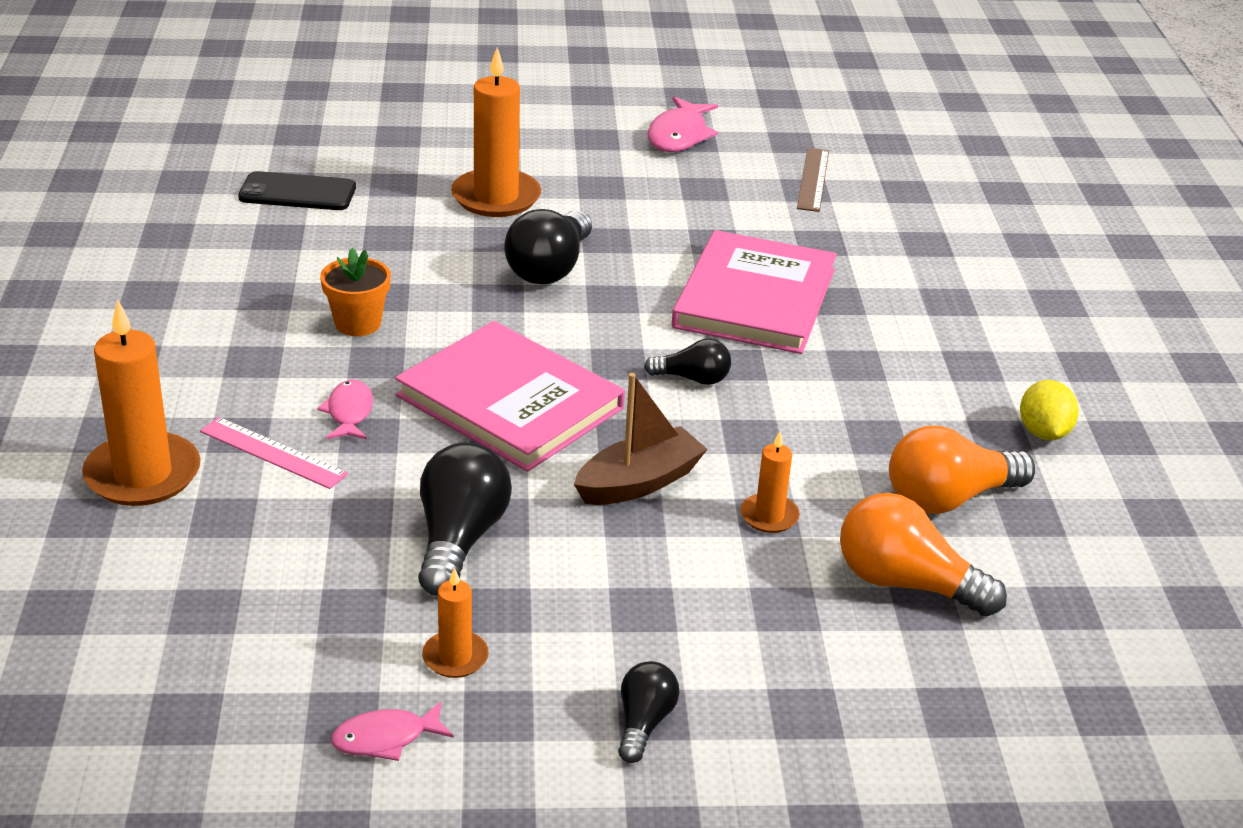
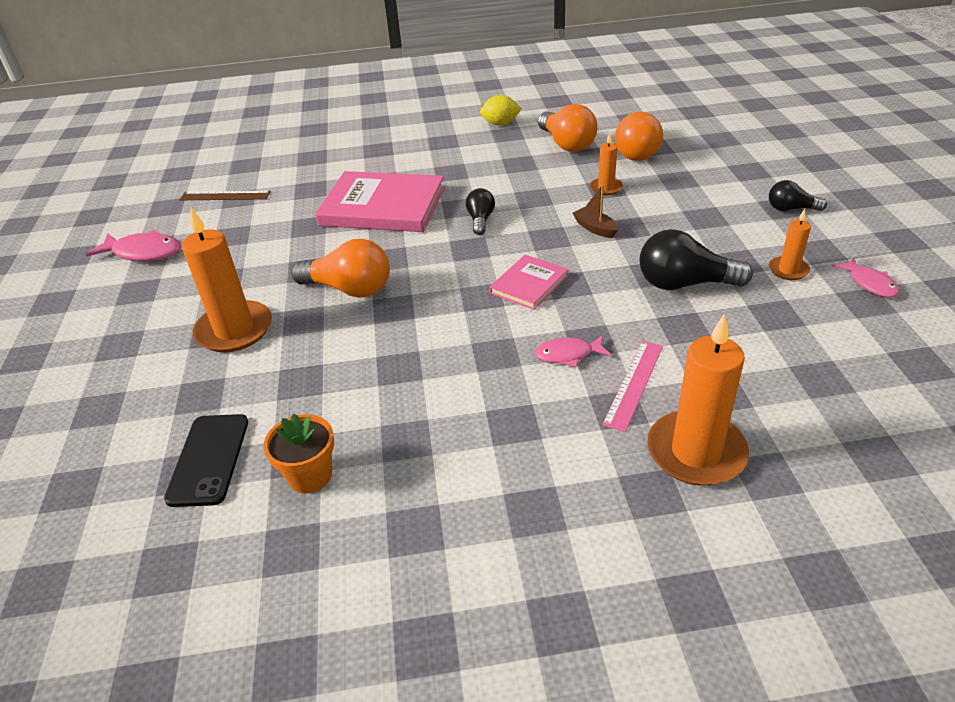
camera: 90 degrees left, 5 degrees up
orange flower pot [320,248,391,336] -> orange flower pot moved to [264,414,334,493]
pink book [395,321,625,472] -> pink book [489,255,568,310], size x0.52
black light bulb [504,209,592,285] -> orange light bulb [291,239,390,298]
brown boat [574,373,708,505] -> brown boat [573,185,618,238], size x0.61

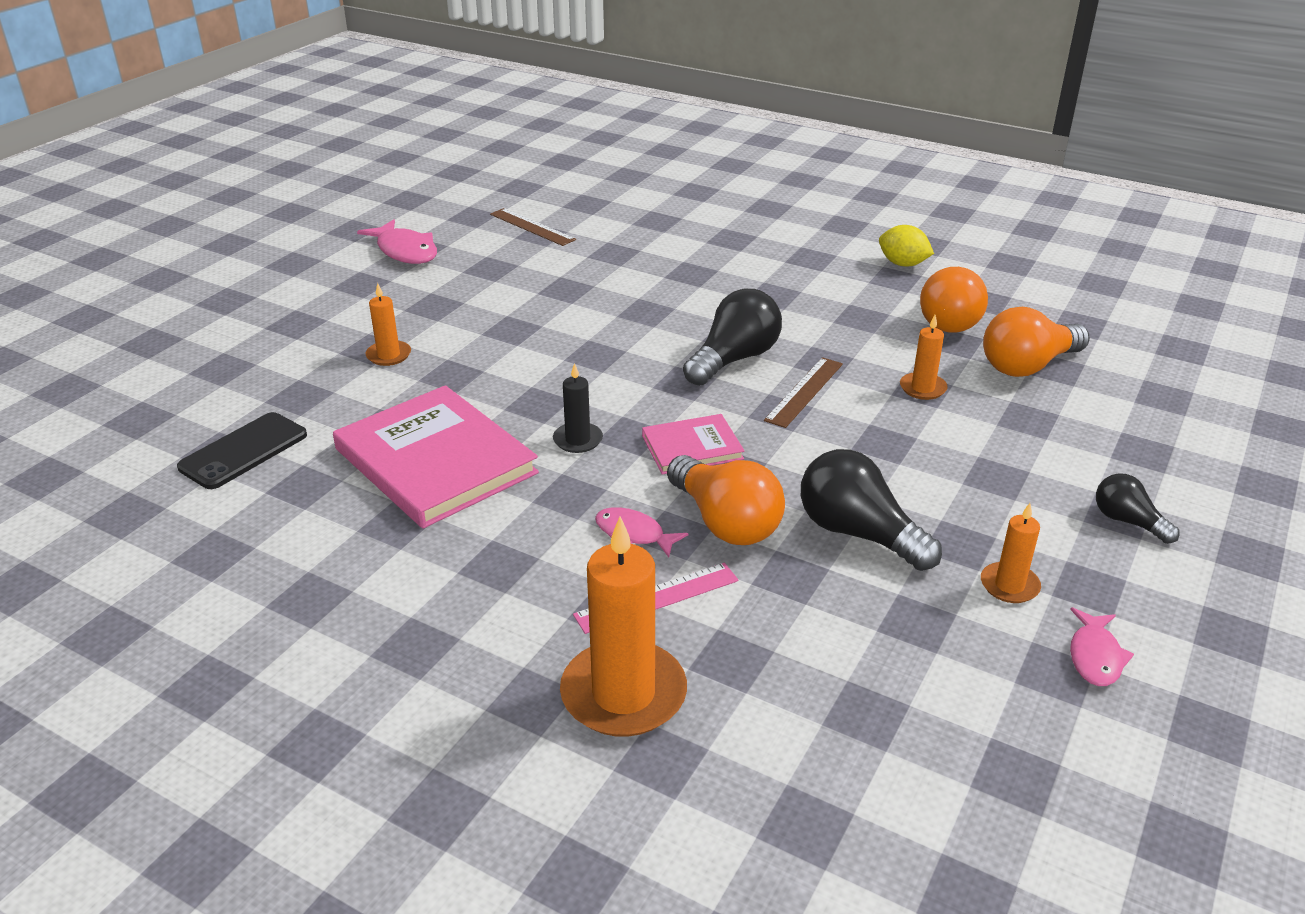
camera: 35 degrees right, 5 degrees down
orange candle [182,207,272,352] -> orange candle [365,283,411,366], size x0.52
orange flower pot [264,414,334,493] -> none
orange light bulb [291,239,390,298] -> orange light bulb moved to [667,455,785,545]
pink book [315,171,445,232] -> pink book moved to [333,385,539,528]
black light bulb [466,188,495,235] -> black light bulb [683,289,782,386], size x1.75
brown boat [573,185,618,238] -> none
none -> black candle [553,363,603,453]
none -> brown ruler [764,357,843,428]

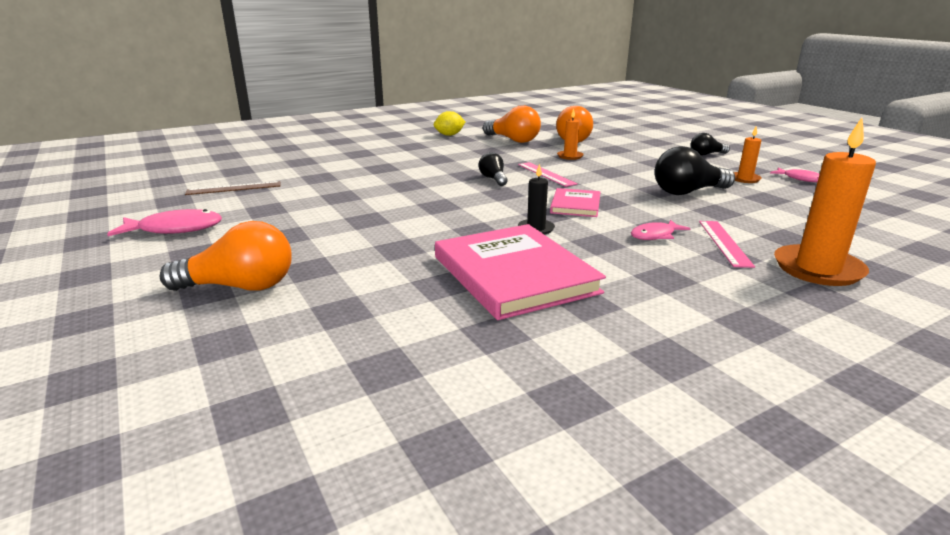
camera: 60 degrees left, 10 degrees down
black phone [177,412,307,489] -> none
pink book [333,385,539,528] -> pink book turned 75 degrees clockwise [435,224,606,320]
orange candle [365,283,411,366] -> none
orange light bulb [667,455,785,545] -> orange light bulb moved to [159,221,291,291]
black light bulb [683,289,782,386] -> black light bulb [479,152,508,186], size x0.57
brown ruler [764,357,843,428] -> pink ruler [518,162,578,187]

